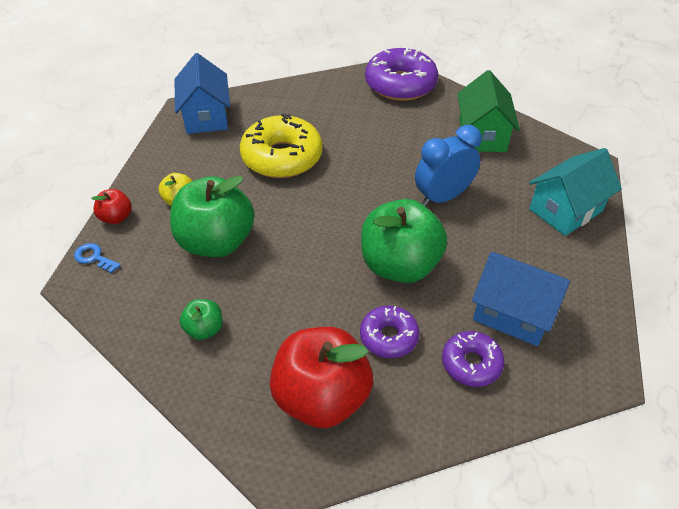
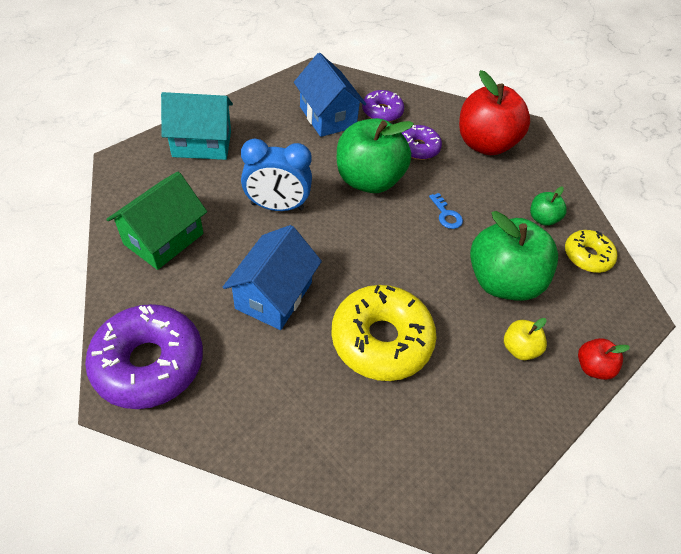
camera: 150 degrees left, 5 degrees up
blue key [74,243,121,273] -> blue key moved to [429,193,463,229]
blue house [175,53,230,134] -> blue house moved to [223,225,322,330]
none -> yellow donut [565,230,617,273]

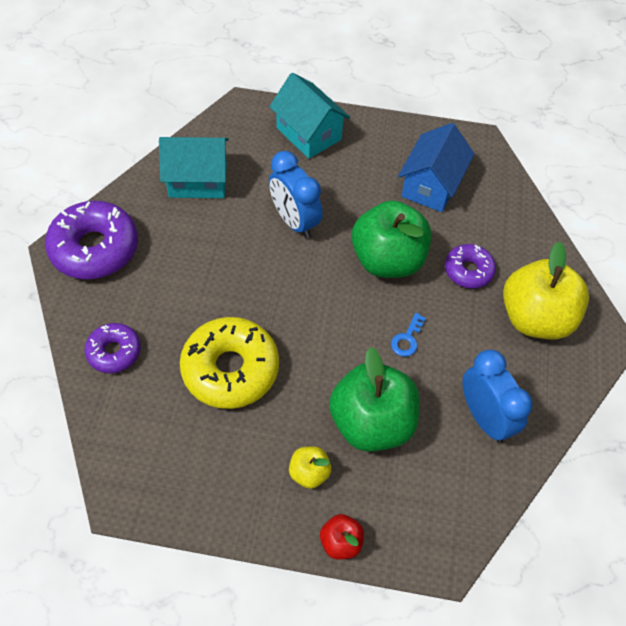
camera: 55 degrees right, 5 degrees up
green house [106,172,207,270] -> turquoise house [159,137,229,198]
blue house [223,225,322,330] -> none
purple donut [362,90,404,122] -> purple donut moved to [85,323,141,373]
red apple [459,70,530,155] -> yellow apple [503,242,589,340]
green apple [530,187,567,226] -> blue clock [462,350,533,443]
yellow donut [565,230,617,273] -> none

